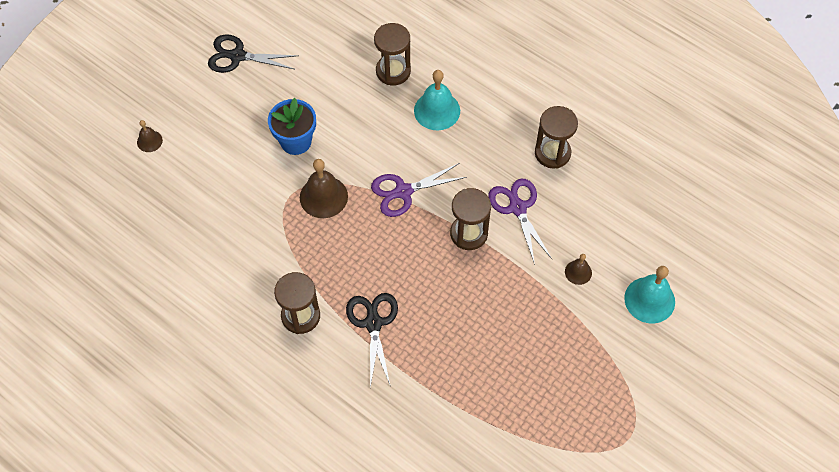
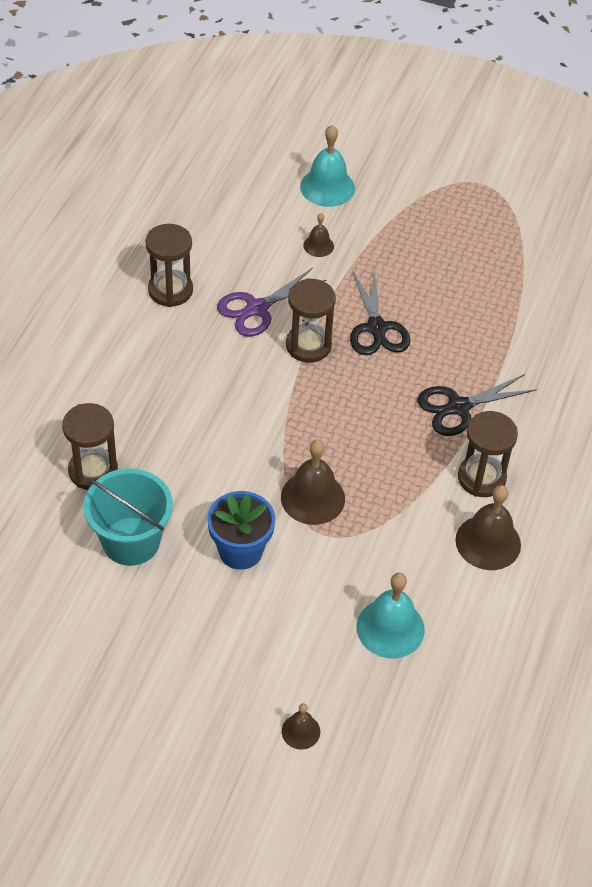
camera: 110 degrees left, 10 degrees down
black scissors [208,34,299,73] -> black scissors moved to [350,269,411,355]
purple scissors [371,163,467,217] -> none
turquoise bell [414,70,460,130] -> turquoise bell moved to [356,573,425,658]
none -> turquoise bucket [83,469,173,566]
none -> brown bell [456,485,521,570]

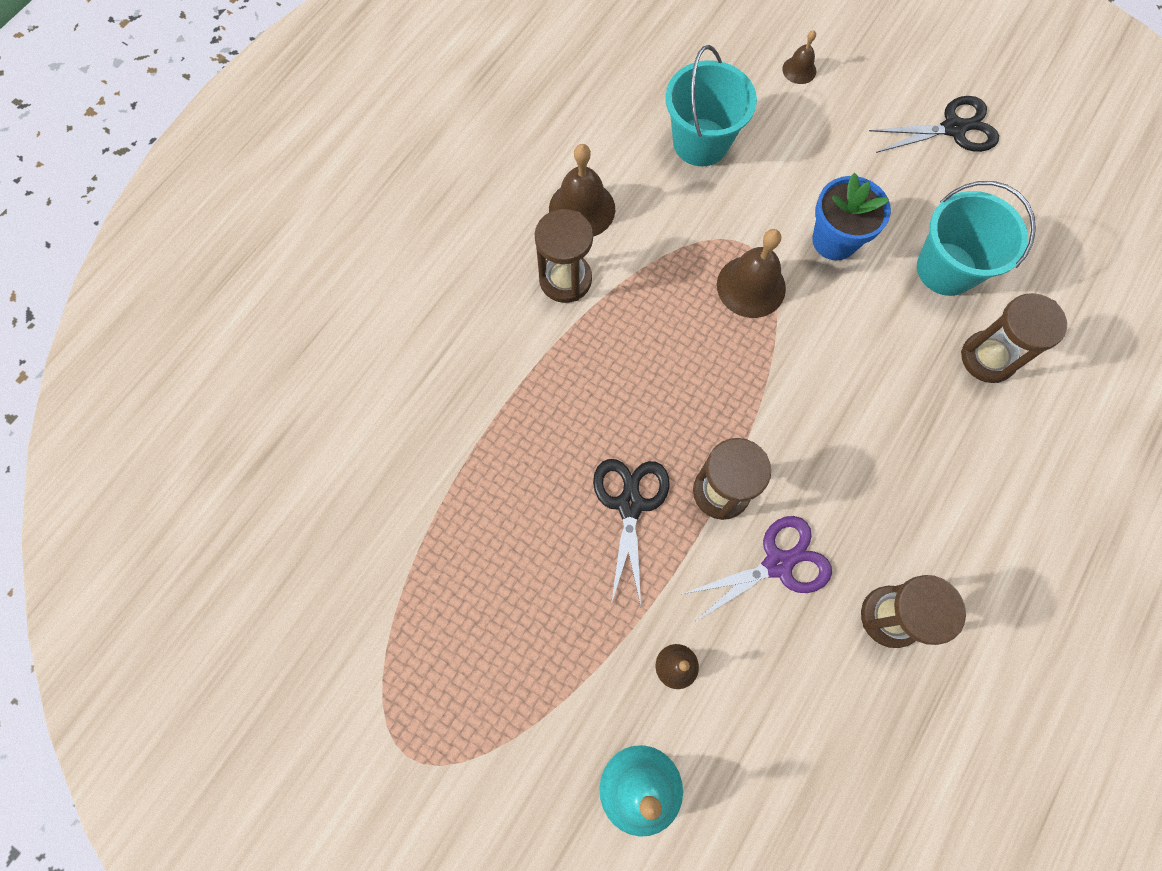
camera: 165 degrees left, 20 degrees up
turquoise bell [356,573,425,658] -> turquoise bucket [665,45,757,166]
black scissors [417,374,537,436] -> black scissors moved to [869,96,999,153]

